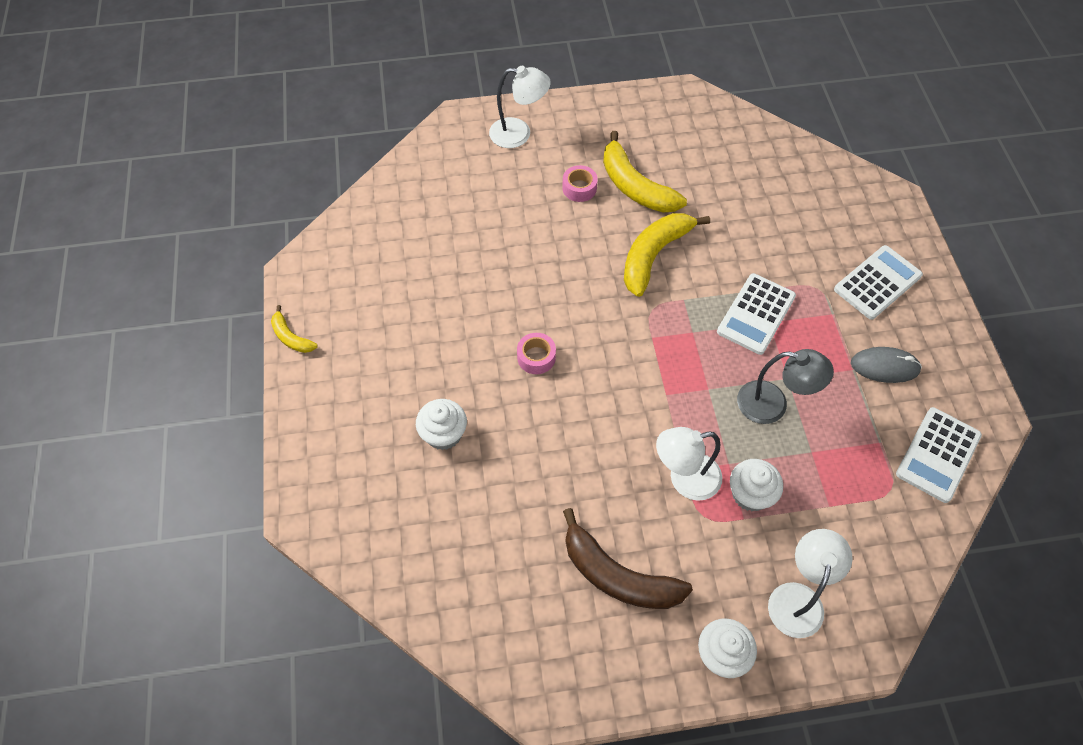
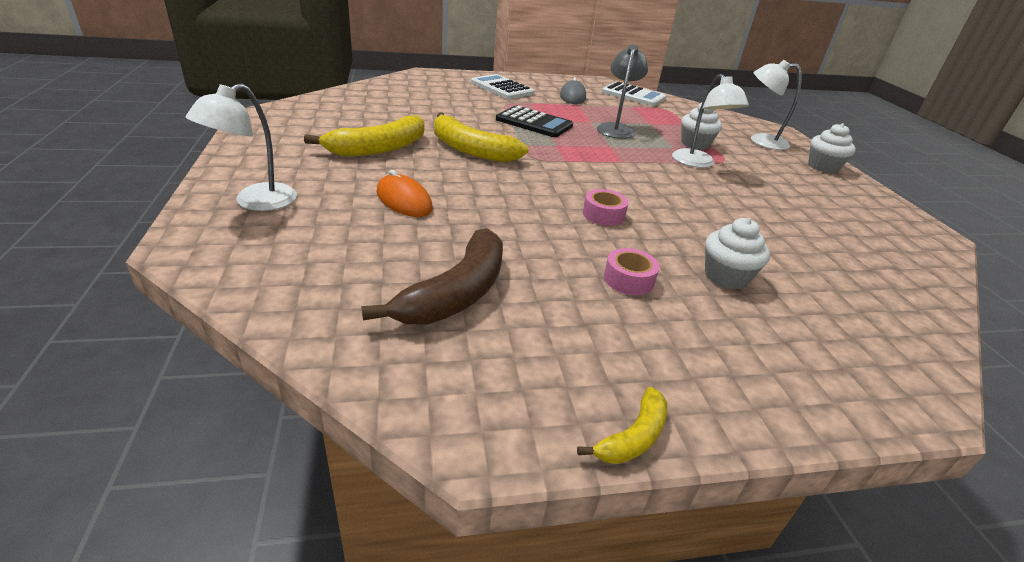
camera: 95 degrees left, 25 degrees down
white lamp [489,66,551,148] -> white lamp turned 150 degrees counterclockwise [186,83,297,211]
pink tape [562,165,598,202] -> pink tape moved to [604,248,660,295]
brown banana [563,508,693,609] -> brown banana moved to [362,228,503,325]
white calculator [717,273,796,355] -> black calculator [496,106,573,137]
none -> orange mouse [377,170,433,217]

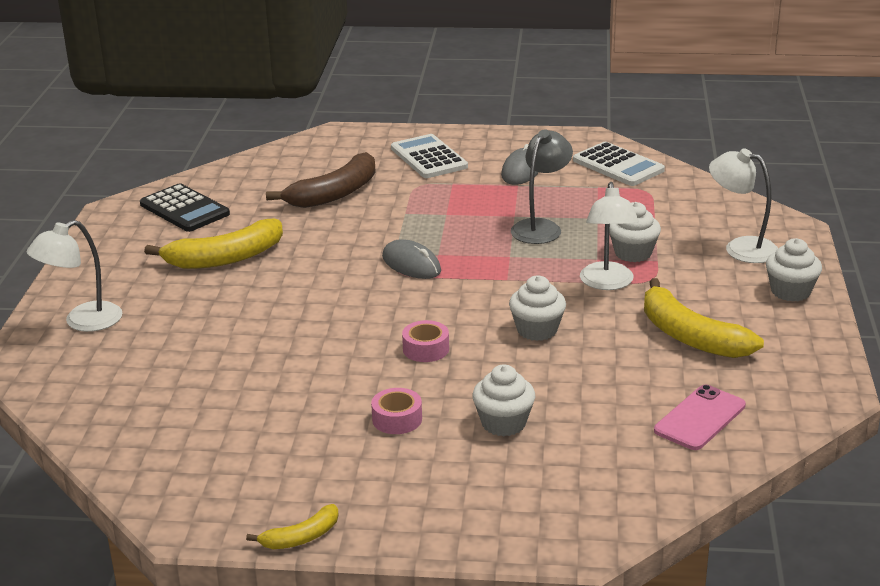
camera: 20 degrees right, 5 degrees down
brown banana [362,228,503,325] -> brown banana moved to [266,152,376,208]
orange mouse [377,170,433,217] -> none
yellow banana [434,113,529,162] -> yellow banana moved to [644,278,764,358]
black calculator [496,106,573,137] -> black calculator moved to [140,183,230,232]
none -> grey mouse [382,239,441,279]
none -> white cupcake [509,275,566,341]
none -> pink phone [654,385,746,450]

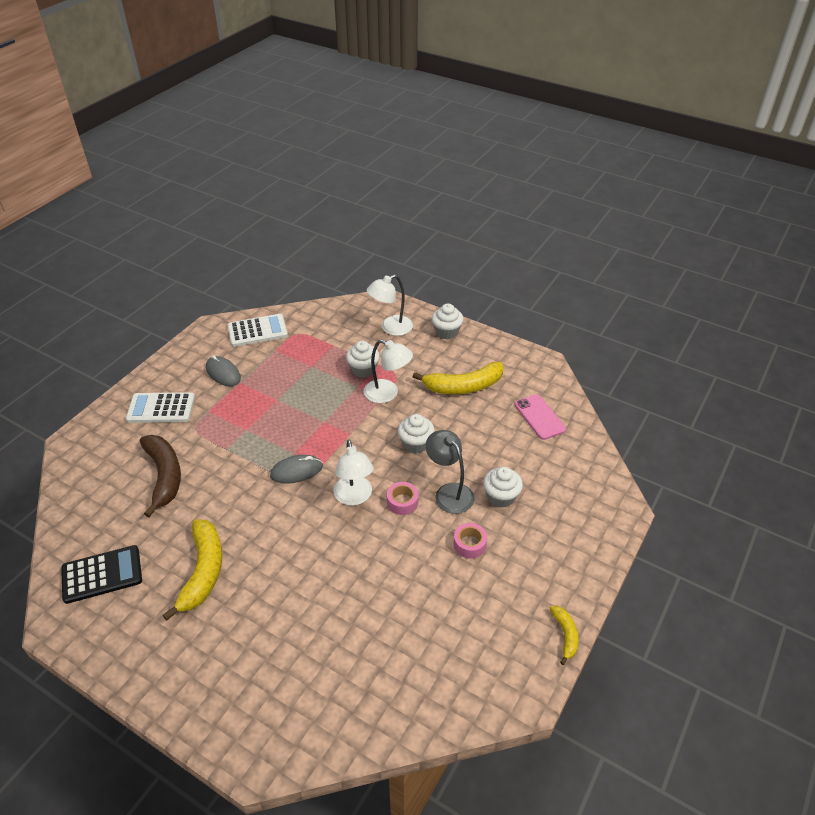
camera: 65 degrees left, 15 degrees up
white lamp [27,220,122,332] -> white lamp moved to [333,439,374,506]
grey lamp [511,129,573,244] -> grey lamp moved to [426,430,474,514]

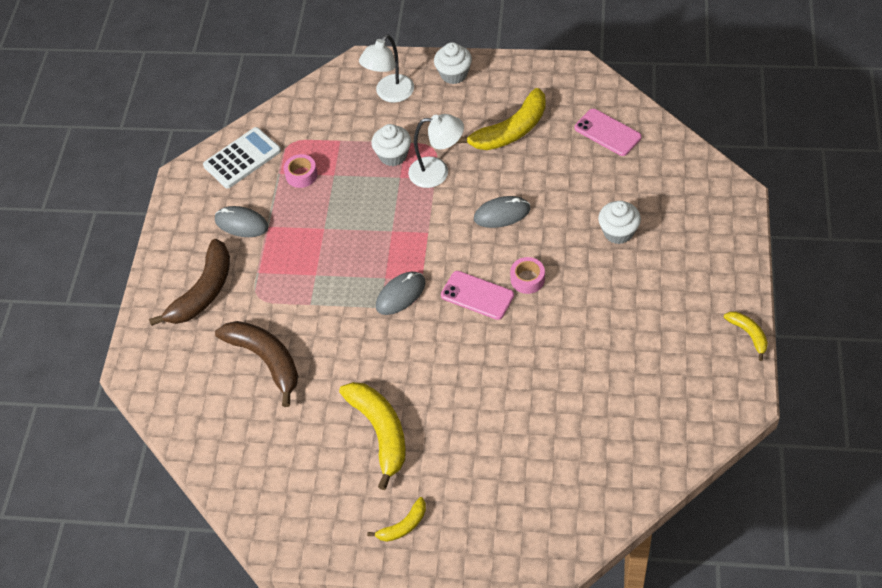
camera: 20 degrees left, 10 degrees up
black calculator [61,545,142,604] -> none
white calculator [126,392,195,423] -> brown banana [149,239,230,326]
white lamp [333,439,374,506] -> pink phone [441,271,514,320]
white cupcake [398,414,435,453] -> grey mouse [474,196,531,228]
grey lamp [426,430,474,514] -> none
pink tape [453,523,487,559] -> pink tape moved to [284,154,318,188]
none -> yellow banana [367,497,426,542]

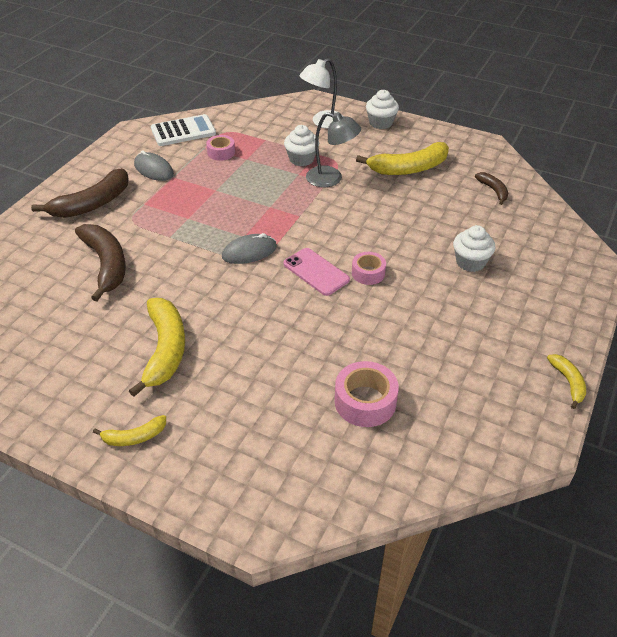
camera: 15 degrees right, 10 degrees down
white lamp [408,114,464,188] -> grey lamp [306,112,361,187]
grey mouse [474,196,531,228] -> none
pink phone [574,109,642,156] -> brown banana [475,172,508,205]
none -> pink tape [335,361,399,427]

